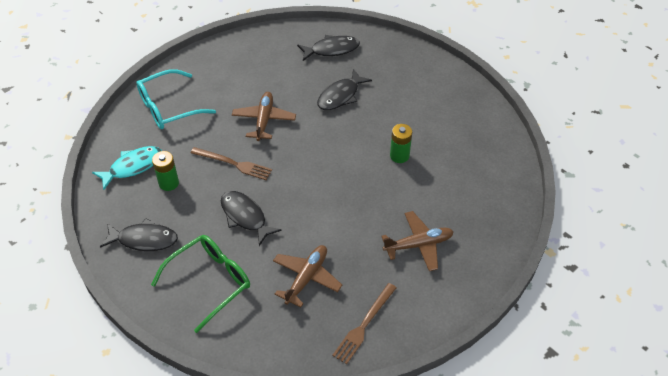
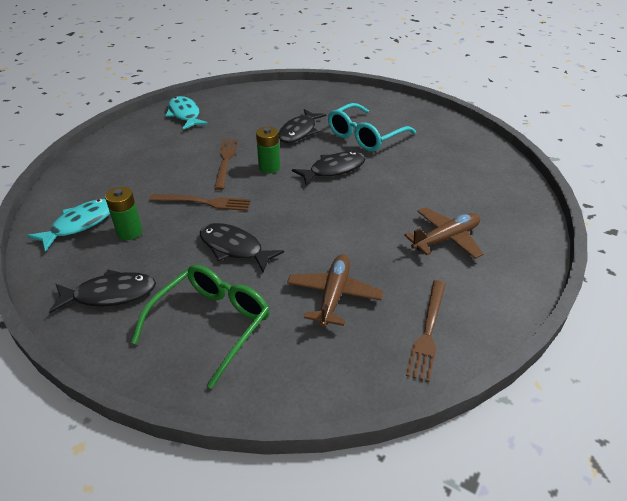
camera: 15 degrees left, 10 degrees down
turquoise glasses [136,69,216,129] -> turquoise glasses moved to [328,103,416,152]
brown plane [232,92,296,141] -> brown fork [214,139,238,190]
black fish [297,35,360,61] -> black fish moved to [292,152,366,185]
green battery [390,124,412,163] -> green battery moved to [256,127,280,174]
none -> turquoise fish [165,96,208,130]

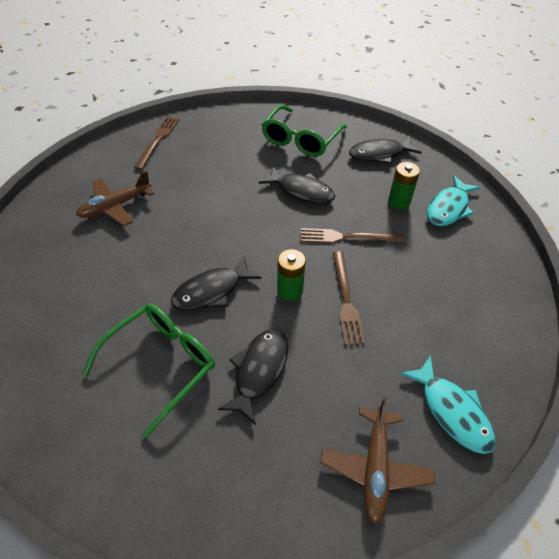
camera: 175 degrees right, 10 degrees up
brown plane [287,254,383,327] -> brown plane moved to [320,397,435,525]
turquoise glasses [328,103,416,152] -> green glasses [82,304,215,438]

